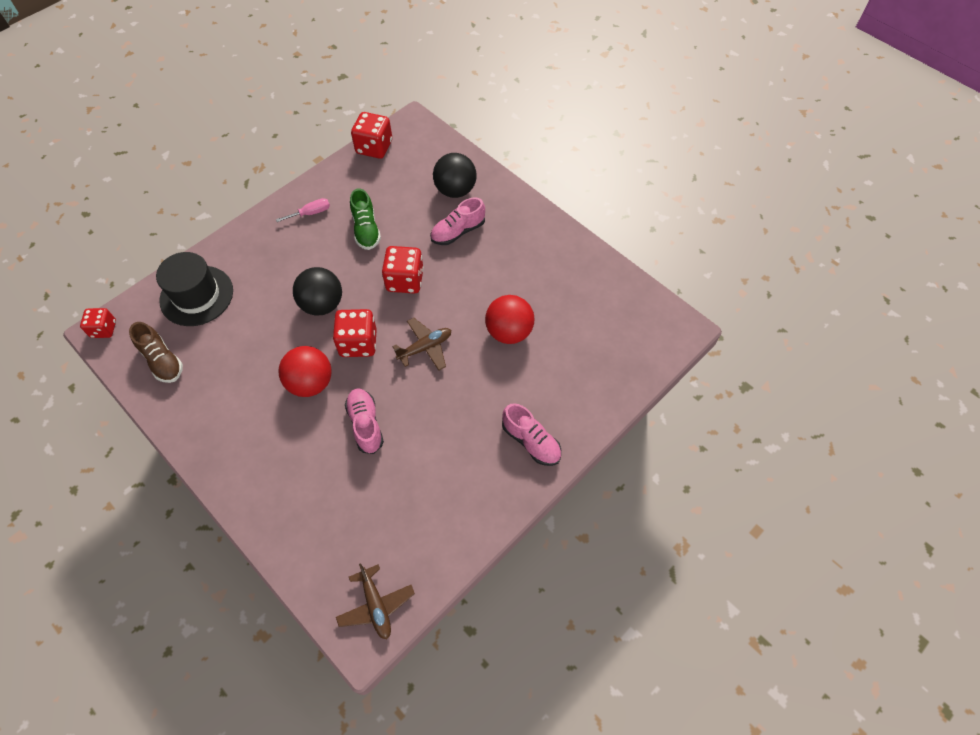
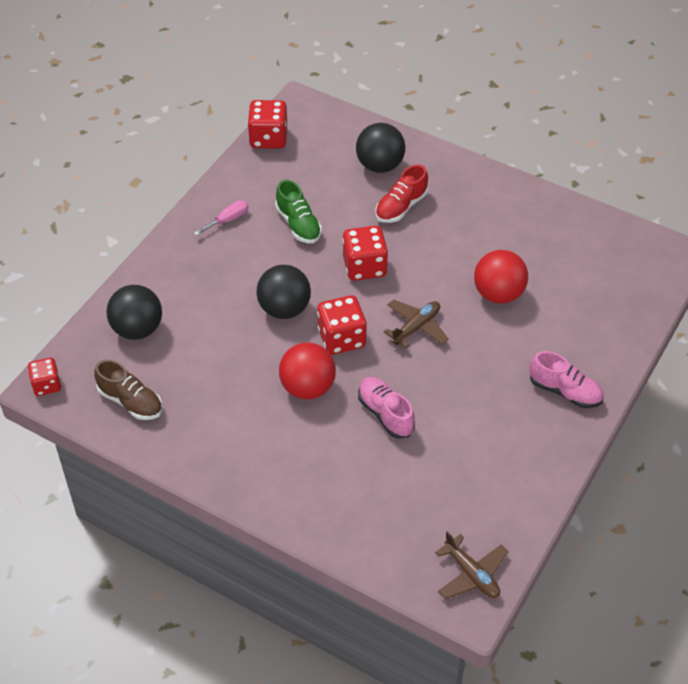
camera: 15 degrees left, 10 degrees down
black hat [156,252,233,326] -> black ball [107,285,162,340]
pink shoe [430,197,485,245] -> red shoe [375,165,428,223]

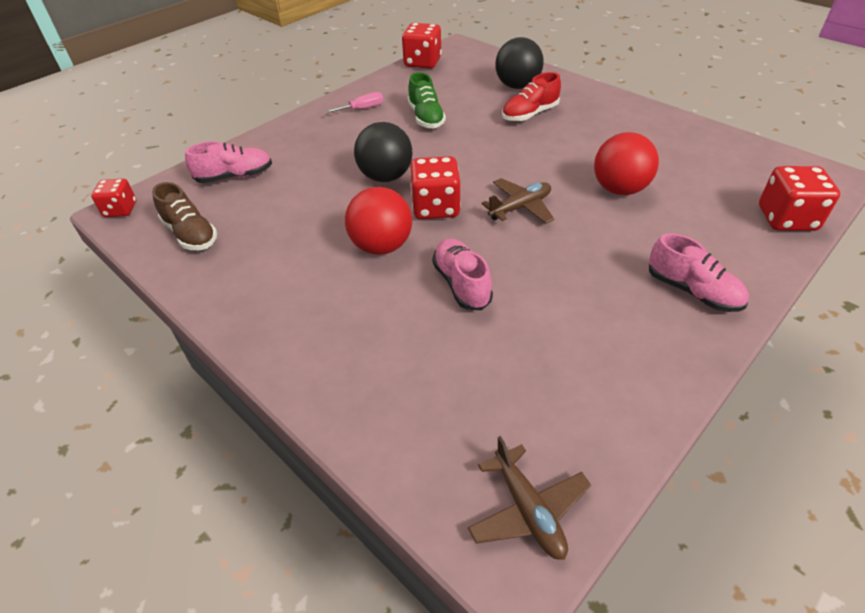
camera: 15 degrees right, 5 degrees down
black ball [107,285,162,340] -> pink shoe [185,141,272,183]
red dice [342,226,388,281] -> red dice moved to [759,166,840,231]

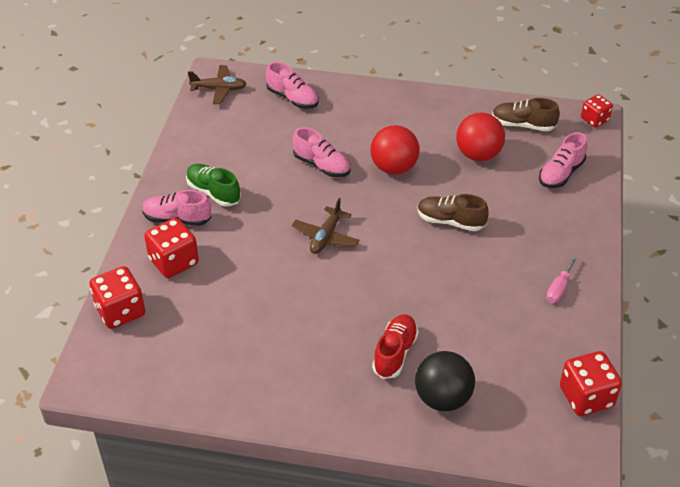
camera: 145 degrees right, 0 degrees up
black ball [354,122,413,182] -> brown shoe [418,194,489,231]
green shoe [408,72,446,128] -> green shoe moved to [186,164,241,207]
red dice [410,156,461,219] -> red dice moved to [144,218,199,278]
brown plane [468,436,591,560] -> brown plane turned 150 degrees clockwise [188,65,246,104]
red ball [594,132,659,195] -> red ball moved to [456,113,505,161]
none -> pink shoe [266,62,318,109]

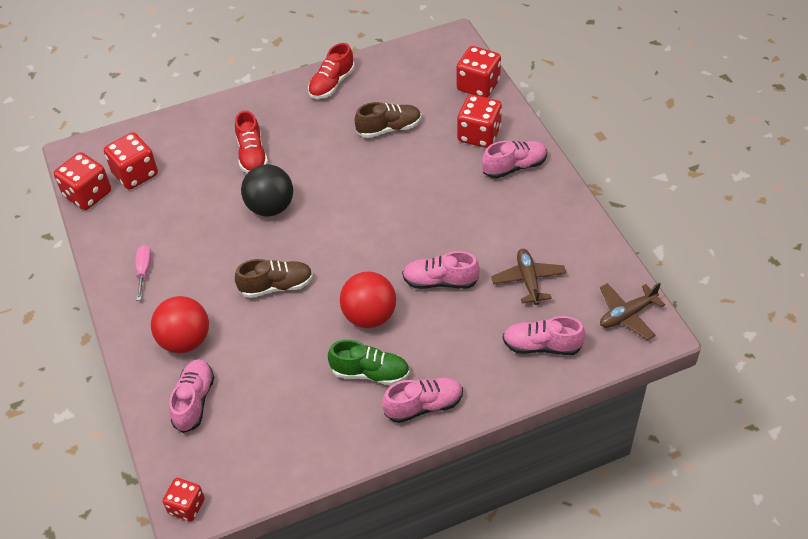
camera: 150 degrees right, 5 degrees up
green shoe [186,164,241,207] -> green shoe moved to [328,340,410,385]
brown plane [292,198,360,254] -> brown plane moved to [491,249,566,305]
black ball [415,351,475,411] -> black ball moved to [241,164,293,217]
red ball [456,113,505,161] -> red ball moved to [151,296,209,353]
brown shoe [492,98,560,131] -> brown shoe moved to [355,102,421,138]
none -> red dice [104,132,158,190]
none -> red shoe [308,43,355,99]
none -> pink shoe [382,378,463,423]

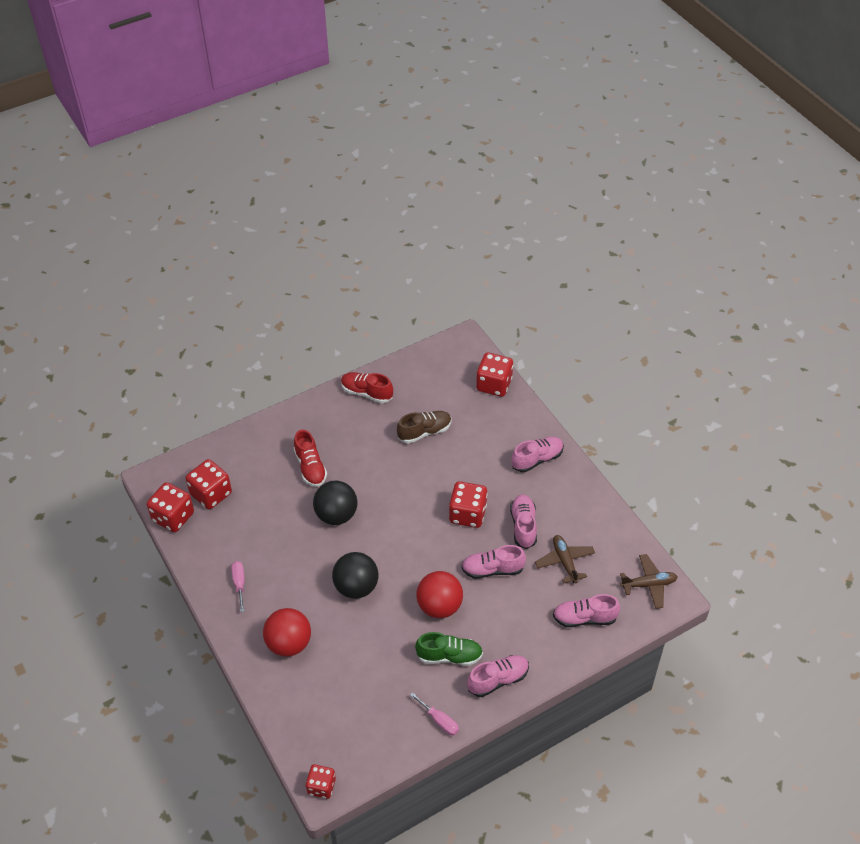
camera: 10 degrees left, 0 degrees up
pink shoe [169,359,214,433] -> pink shoe moved to [510,494,537,549]
brown shoe [235,259,313,298] -> black ball [332,552,379,599]
red shoe [308,43,355,99] -> red shoe turned 90 degrees clockwise [341,372,393,403]
red dice [457,95,502,148] -> red dice moved to [449,481,487,528]
brown plane [600,283,665,340] -> brown plane turned 150 degrees counterclockwise [620,554,678,609]
none -> pink screwdriver [410,692,459,735]

